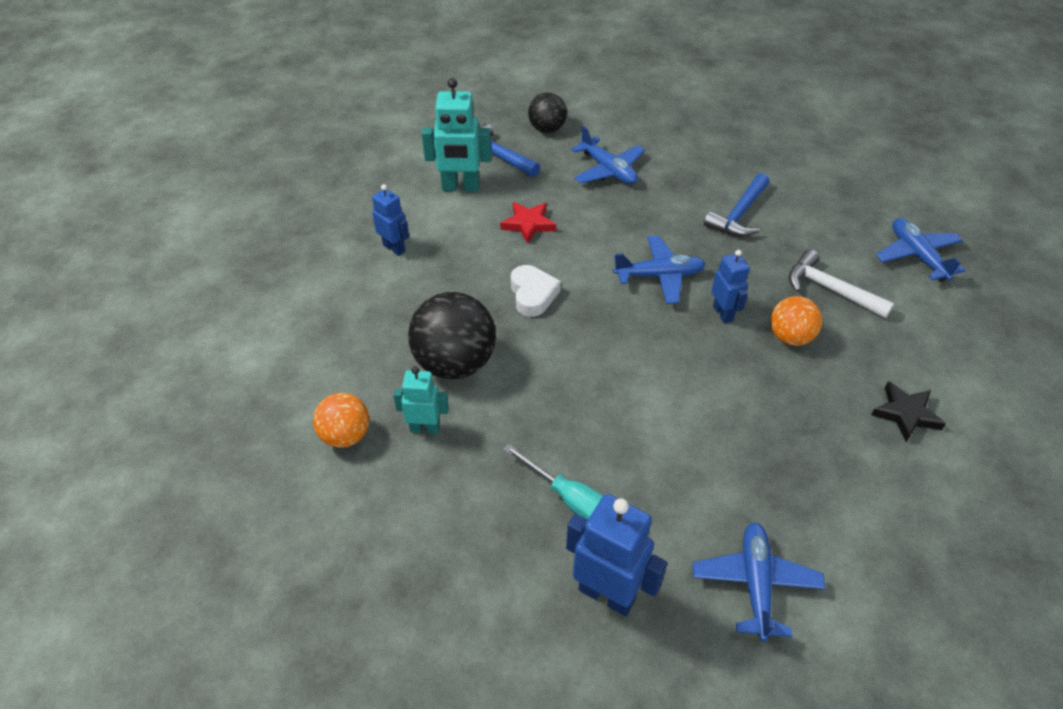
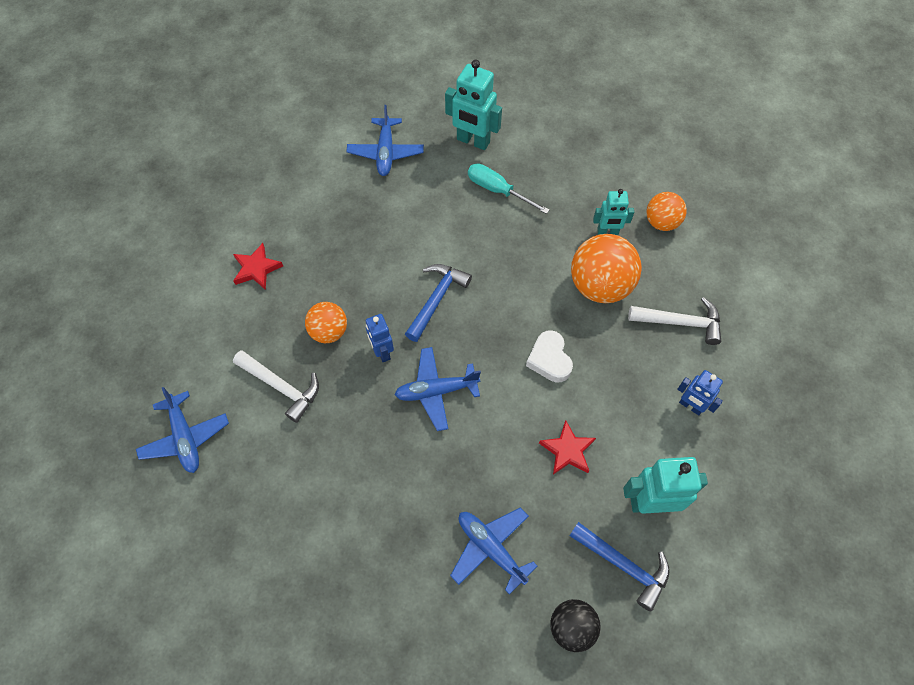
camera: 175 degrees right, 15 degrees up
black ball [408,292,496,379] -> orange ball [571,234,642,303]
blue robot [566,494,667,616] -> turquoise robot [445,60,502,150]
blue hammer [704,173,769,237] -> blue hammer moved to [405,264,472,342]
black star [871,381,946,442] -> red star [233,243,283,290]
none -> white hammer [628,297,721,345]

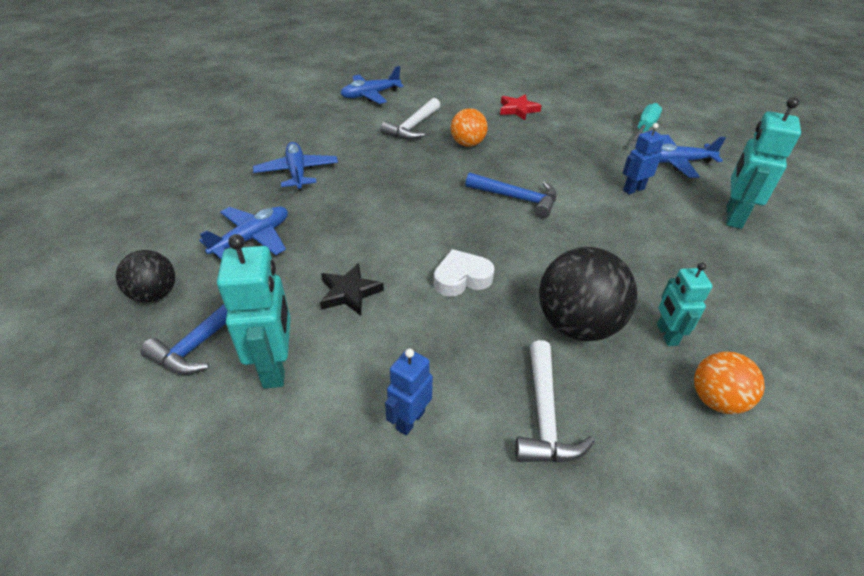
camera: 85 degrees right, 20 degrees down
blue robot [366,314,394,362] -> blue robot moved to [623,123,665,194]
blue plane [394,347,481,431] -> blue plane moved to [253,142,338,191]
turquoise screwdriver [468,163,549,214] -> turquoise screwdriver moved to [630,103,662,145]
red star [539,420,596,475] -> black star [320,263,384,316]
orange ball [571,234,642,303] -> black ball [539,247,637,341]

